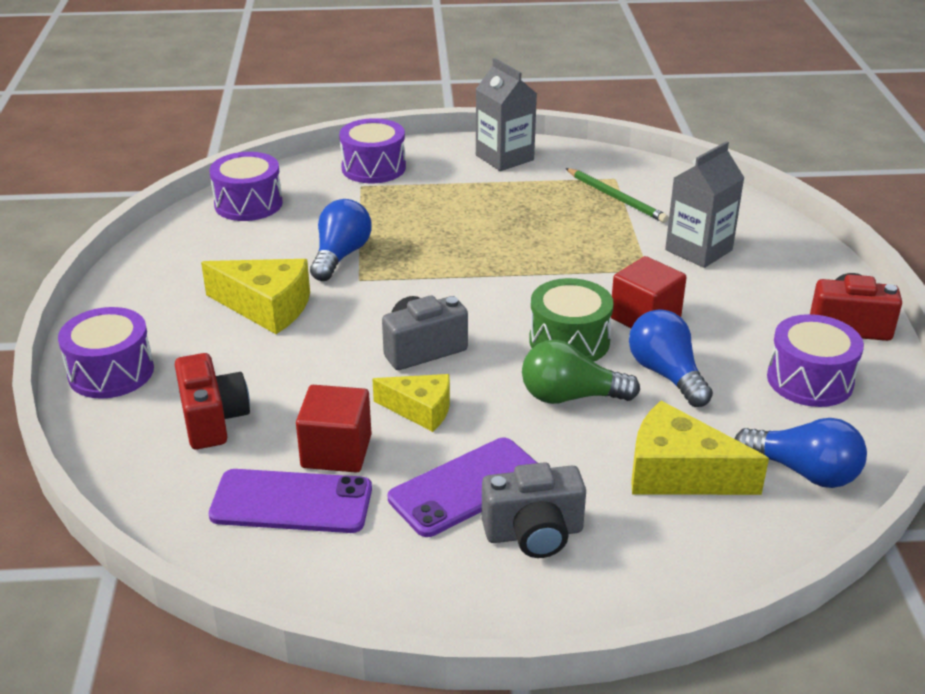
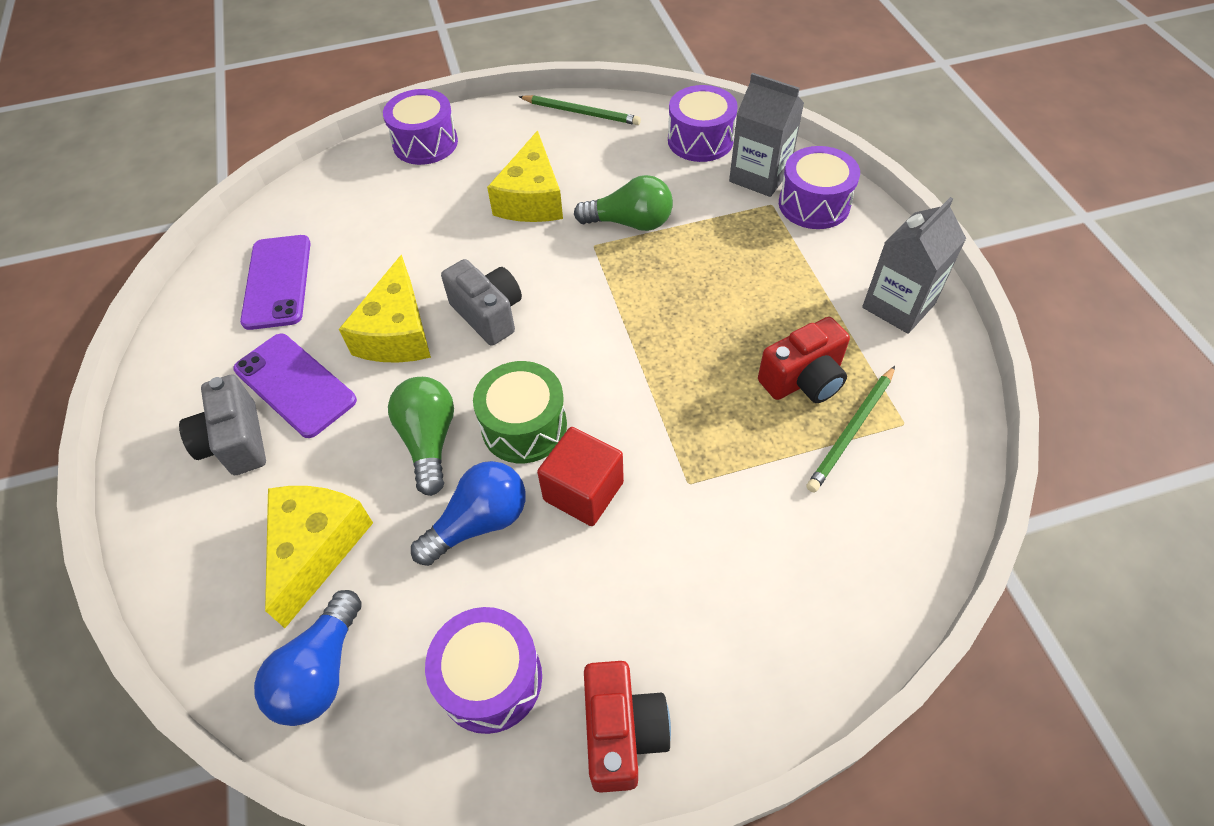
camera: 80 degrees right, 20 degrees up
red camera [175,353,250,449] -> red camera moved to [758,317,850,403]
red cube [296,385,372,473] -> none
blue light bulb [310,199,372,281] -> green light bulb [574,175,673,231]
yellow cheese [372,374,450,432] -> yellow cheese [339,255,431,363], size x1.54
grey carton [665,141,744,268] -> grey carton moved to [729,73,804,197]
none -> green pencil [519,95,641,125]

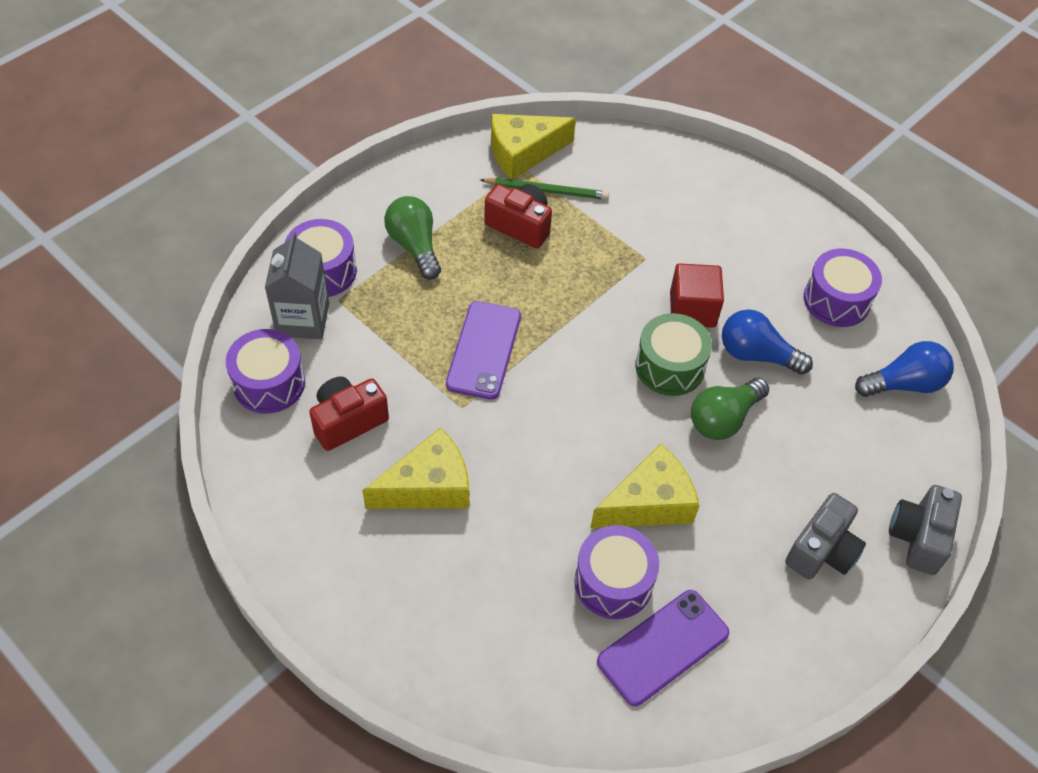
camera: 125 degrees left, 0 degrees up
purple phone [233,333,357,438] -> purple phone moved to [446,301,521,400]
yellow cheese [265,486,373,628] -> yellow cheese moved to [491,114,576,180]
purple drum [383,89,458,165] -> purple drum moved to [574,525,659,619]
grey camera [441,259,522,346] -> grey camera moved to [889,485,962,575]
green pencil [519,95,641,125] -> none
green light bulb [574,175,673,231] -> green light bulb moved to [384,196,441,280]
red camera [584,661,671,793] -> red camera moved to [309,377,389,451]
grey carton [862,197,966,334] -> none

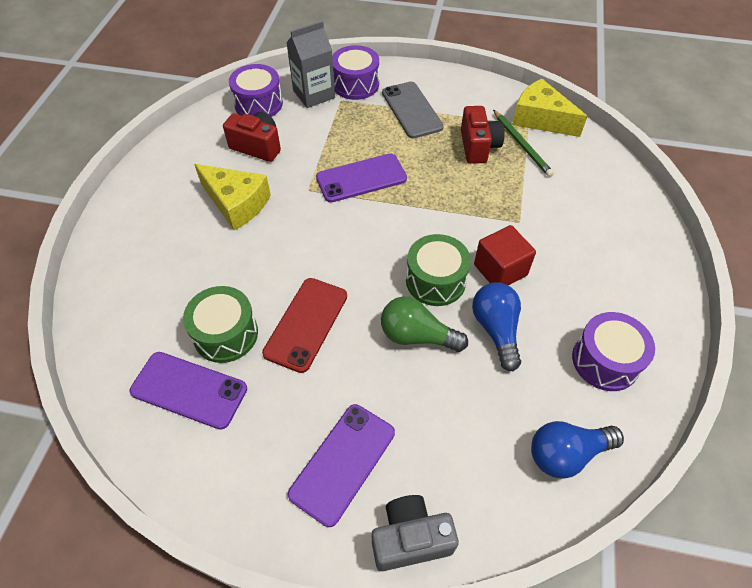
camera: 60 degrees right, 0 degrees up
green light bulb [384,196,441,280] -> grey phone [382,82,444,138]
purple drum [574,525,659,619] -> green drum [183,286,258,363]
yellow cheese [591,443,700,528] -> red phone [262,278,347,373]
grey camera [785,493,866,580] -> purple phone [288,404,395,527]
blue light bulb [855,341,954,397] -> blue light bulb turned 120 degrees clockwise [531,421,624,479]

